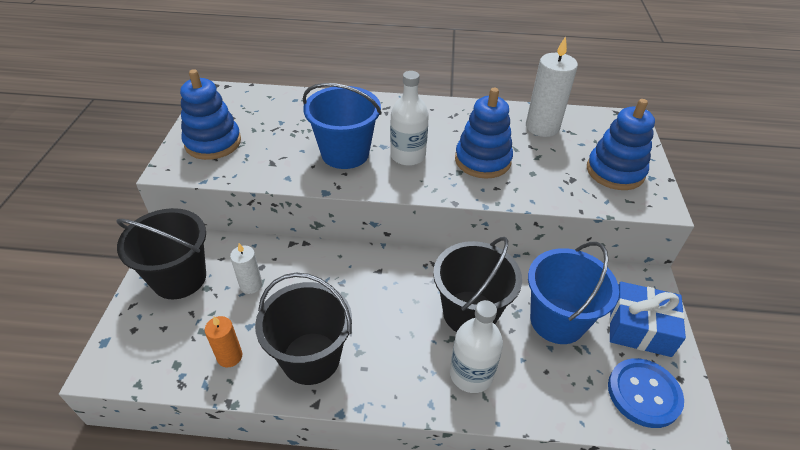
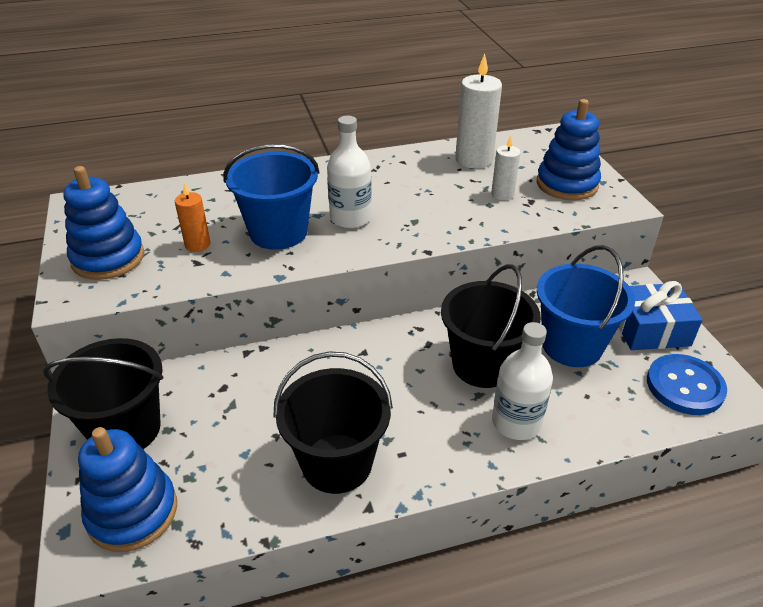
camera: 20 degrees left, 5 degrees down
orange candle [205,316,242,368] -> orange candle moved to [175,182,210,252]
white candle [230,243,262,294] -> white candle moved to [491,135,521,200]
blue stacking toy [455,88,513,179] -> blue stacking toy moved to [78,427,177,552]

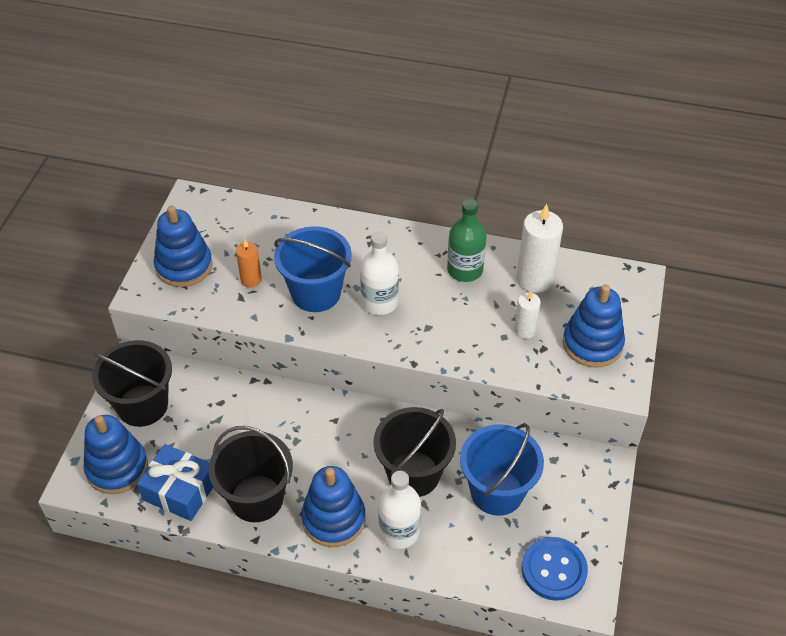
camera: 30 degrees right, 10 degrees up
blue gift [619,281,703,350] -> blue gift moved to [137,444,213,521]
none -> blue stacking toy [301,466,366,547]
none -> green bottle [447,199,487,282]

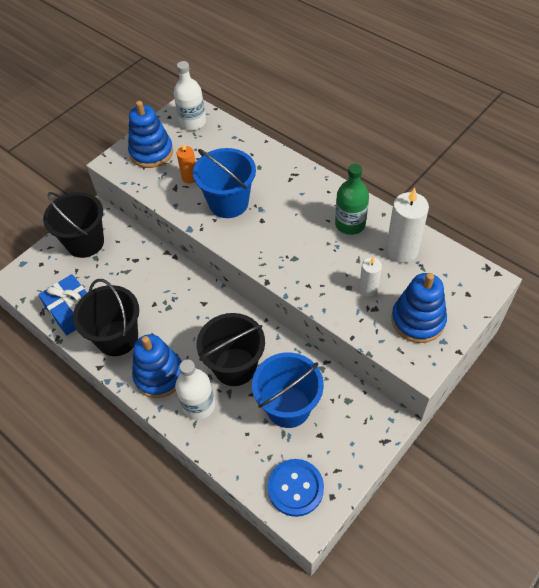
camera: 30 degrees right, 5 degrees up
blue stacking toy [83,415,148,494] -> none
white bottle [360,232,399,315] -> white bottle moved to [174,61,206,130]

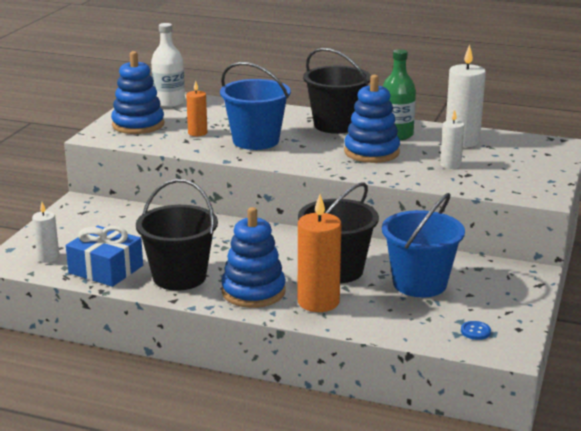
camera: 25 degrees left, 30 degrees down
black bucket [43,192,104,258] -> black bucket moved to [303,48,371,134]
white bottle [175,359,215,420] -> orange candle [298,194,342,312]
blue button [268,459,324,517] -> blue button [461,321,491,340], size x0.44
blue stacking toy [391,273,447,343] -> blue stacking toy moved to [344,75,400,163]
none -> white candle [32,202,59,263]

